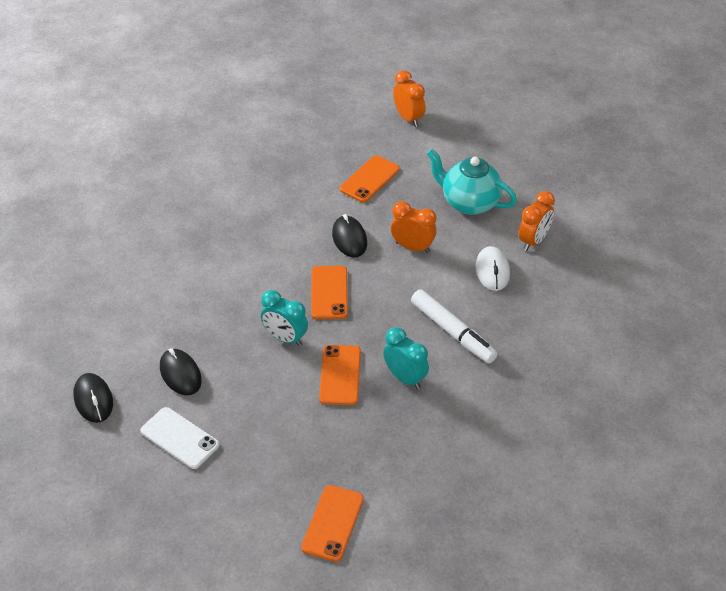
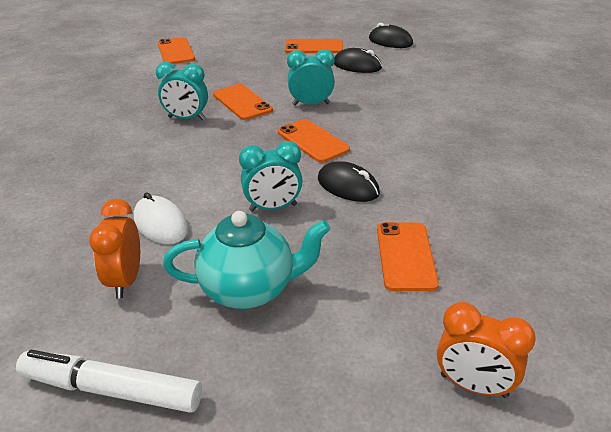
camera: 145 degrees right, 10 degrees down
white phone [140,407,219,469] -> orange phone [285,39,343,53]
orange clock [391,201,437,253] -> turquoise clock [239,141,303,212]
white marker [411,289,497,363] -> white marker moved to [16,350,202,413]

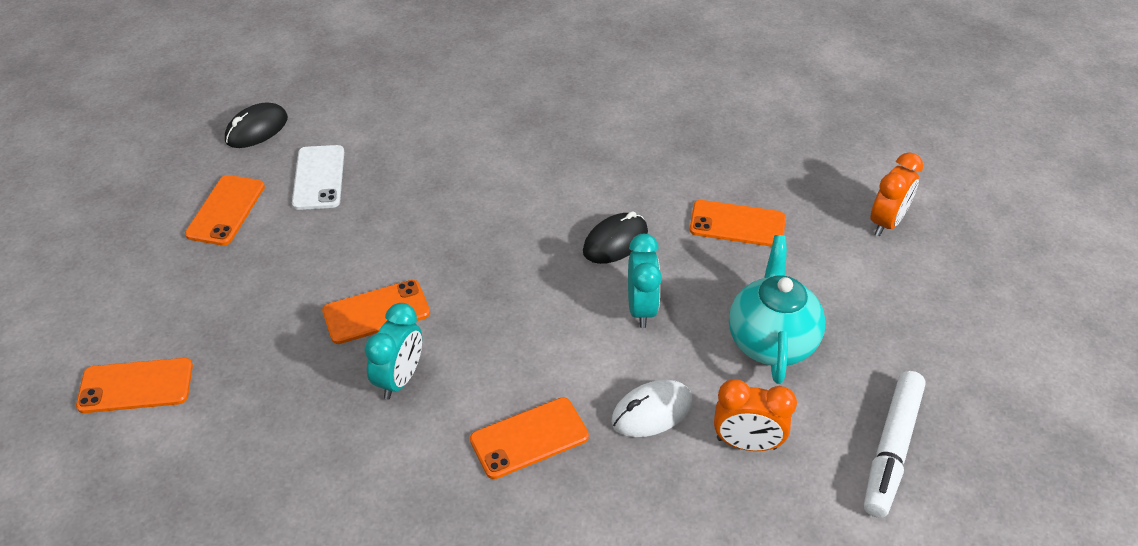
camera: 80 degrees left, 10 degrees up
orange phone [278,119,350,163] -> orange phone moved to [470,397,589,479]
turquoise clock [287,49,335,106] -> none
black mouse [334,48,382,73] -> white phone [292,145,344,210]

